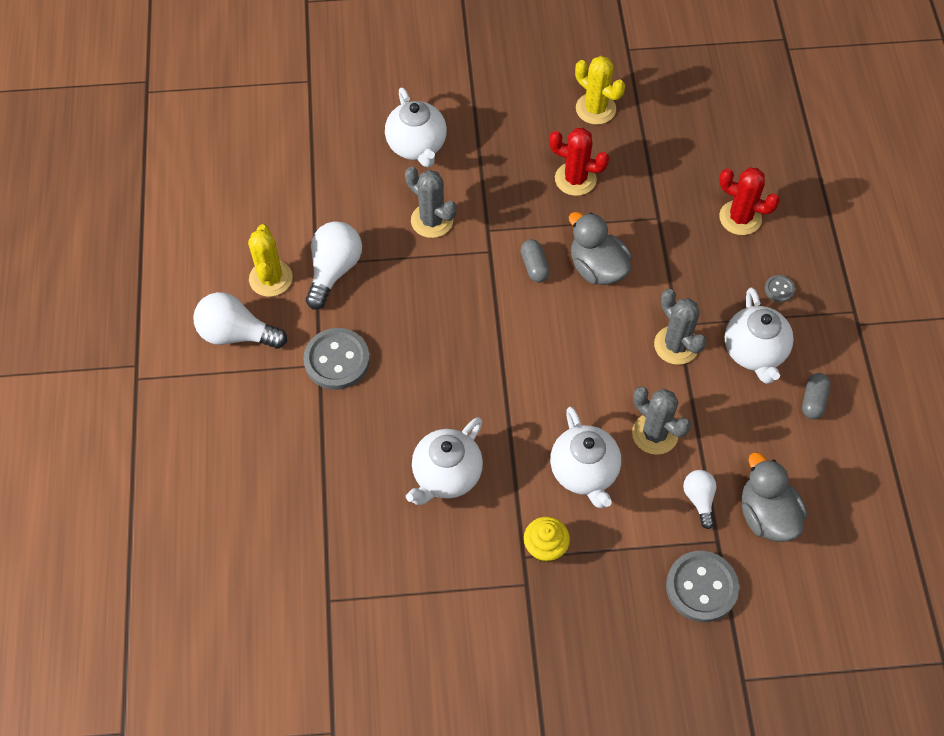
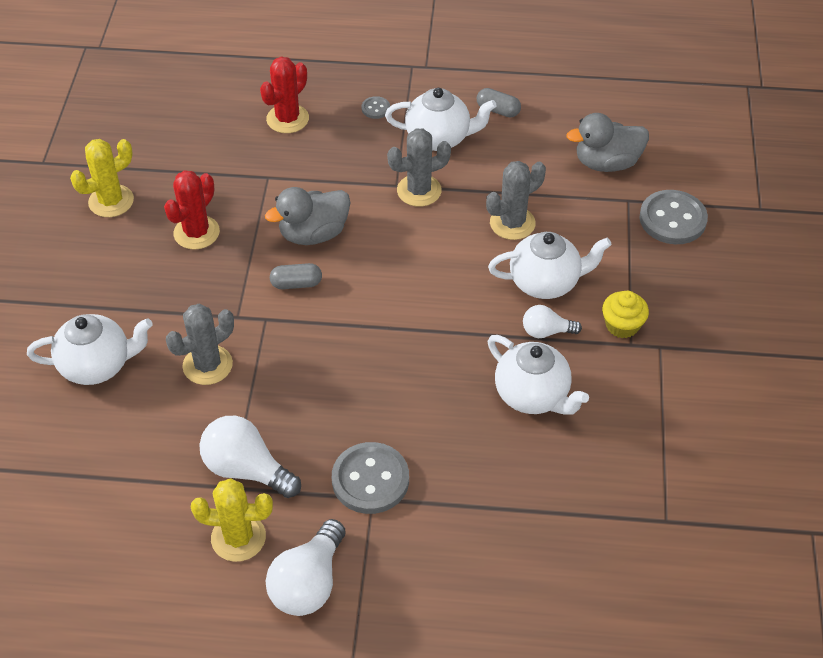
camera: 80 degrees left, 10 degrees down
white light bulb [683,470,716,529] -> white light bulb moved to [523,305,582,338]

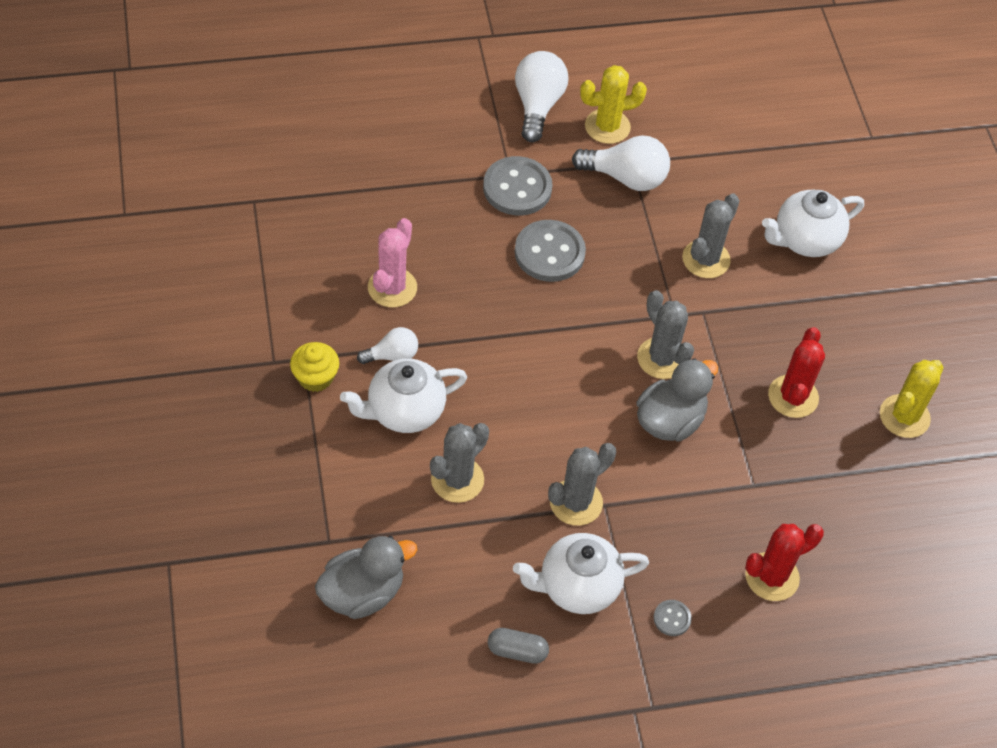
camera: 160 degrees right, 5 degrees up
red cactus [260,56,309,133] -> red cactus turned 45 degrees clockwise [745,524,824,601]
grey capsule [270,263,322,289] -> grey cactus [637,290,694,379]
white teapot [488,335,589,415] -> pink cactus [368,218,417,307]
grey button [640,190,708,244] -> grey button moved to [515,220,586,282]

